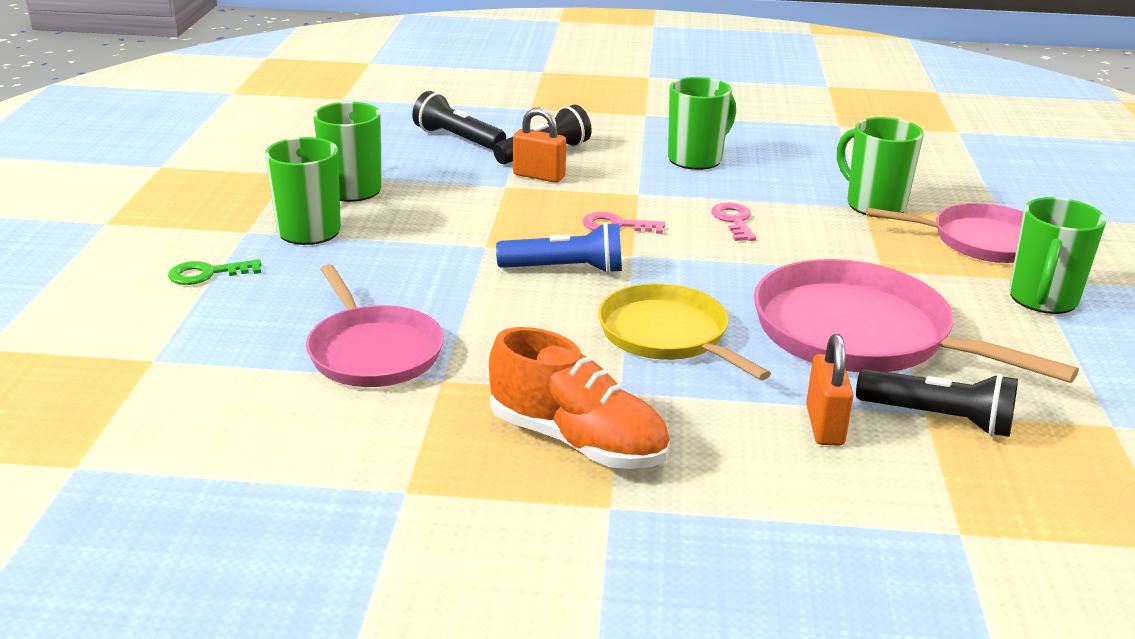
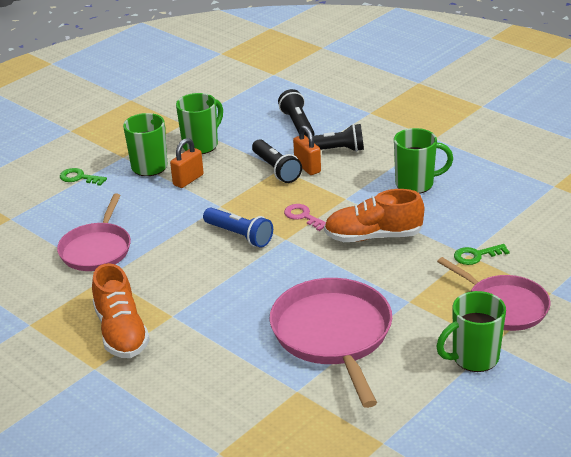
camera: 40 degrees right, 5 degrees up
yellow pan [598,283,771,380] -> none
pink key [711,203,756,241] -> orange shoe [324,189,424,242]
orange padlock [806,334,854,446] -> orange padlock moved to [170,138,204,188]
green mug [837,117,924,217] -> green key [454,244,510,265]
black flashlight [856,369,1018,437] -> black flashlight moved to [252,139,302,183]

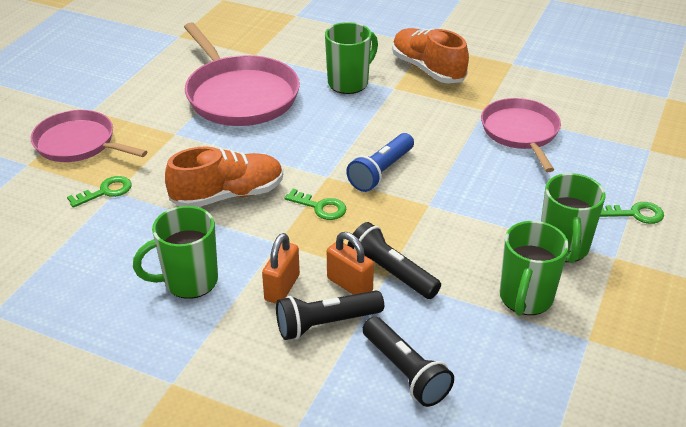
camera: 160 degrees right, 5 degrees up
orange padlock [170,138,204,188] -> orange padlock moved to [262,233,300,304]
blue flashlight [203,207,273,247] -> blue flashlight turned 75 degrees counterclockwise [346,133,414,192]
pink key [284,204,326,231] -> green key [285,188,347,220]
green mug [436,291,506,372] -> green mug moved to [325,22,378,94]

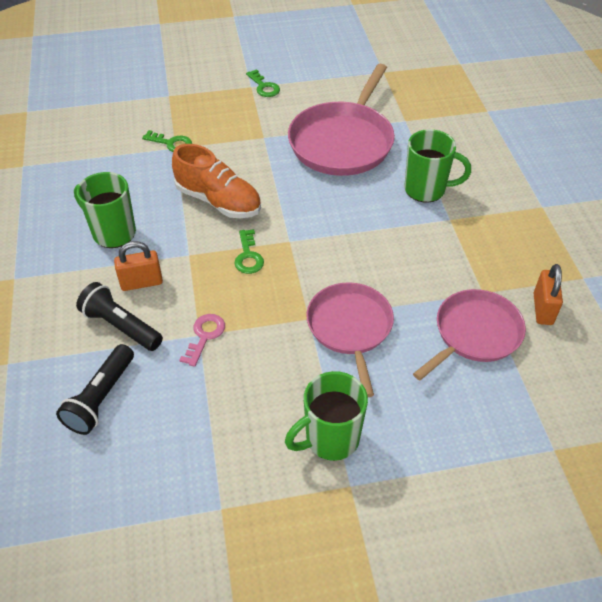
camera: 55 degrees right, 10 degrees up
pink pan [31,110,147,162] -> pink pan moved to [306,282,394,397]
orange padlock [327,232,374,295] -> orange padlock moved to [534,264,563,325]
blue flashlight [346,133,414,192] -> none
black flashlight [347,222,441,299] -> pink key [180,314,225,367]
orange shoe [392,28,469,84] -> none
green mug [500,221,569,316] -> none
green key [600,202,664,224] -> green key moved to [246,69,280,97]

